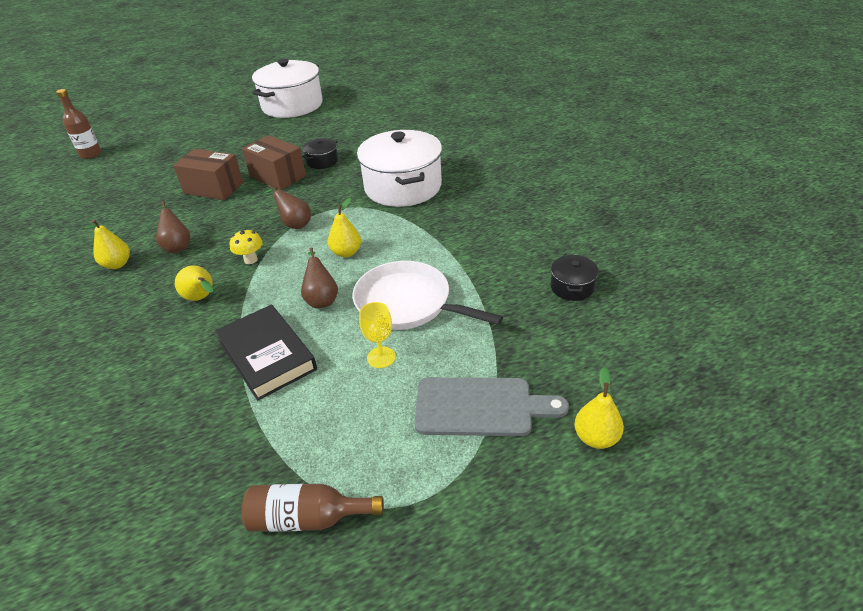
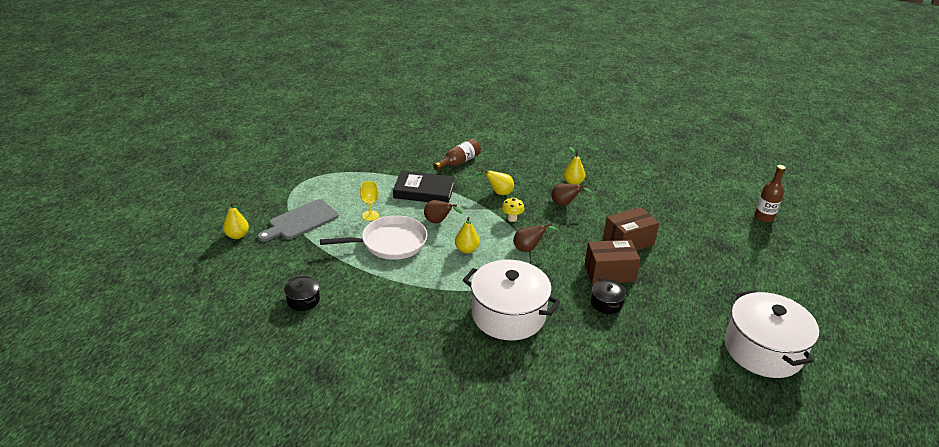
camera: 130 degrees right, 5 degrees down
brown bottle [242,484,384,532] -> brown bottle moved to [433,139,481,170]

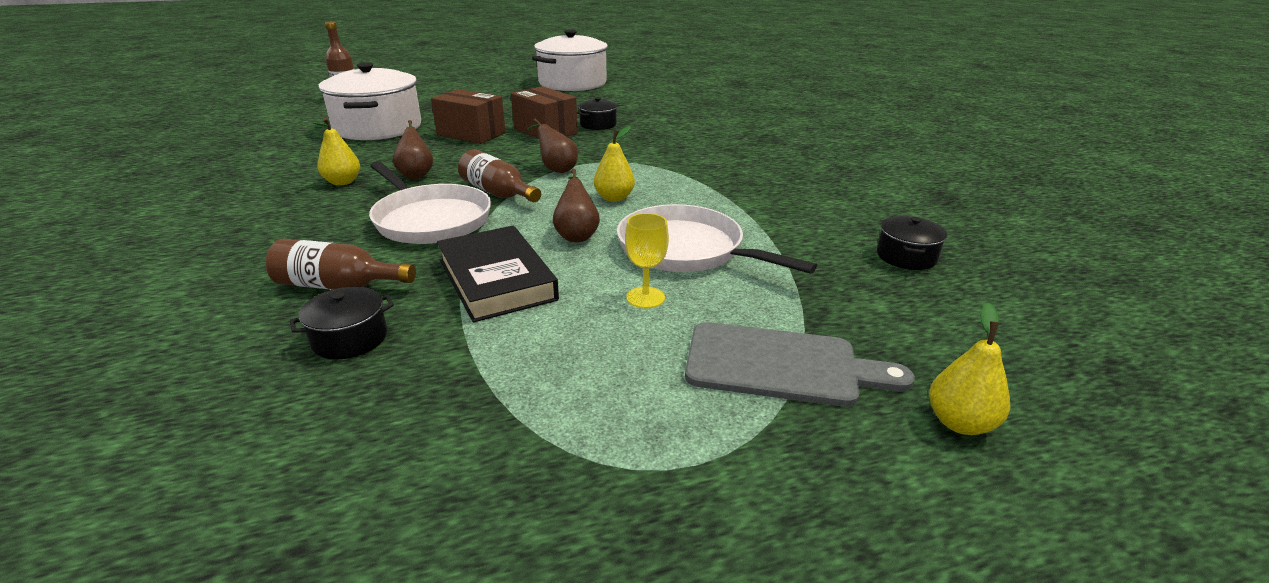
camera: 125 degrees left, 5 degrees down
white pot [463,260,560,340] -> white pot moved to [319,62,421,140]
yellow pear [475,169,514,195] -> white pan [369,161,491,244]
yellow mushroom [502,197,524,222] -> brown bottle [458,149,541,202]
none -> black pot [290,287,394,359]

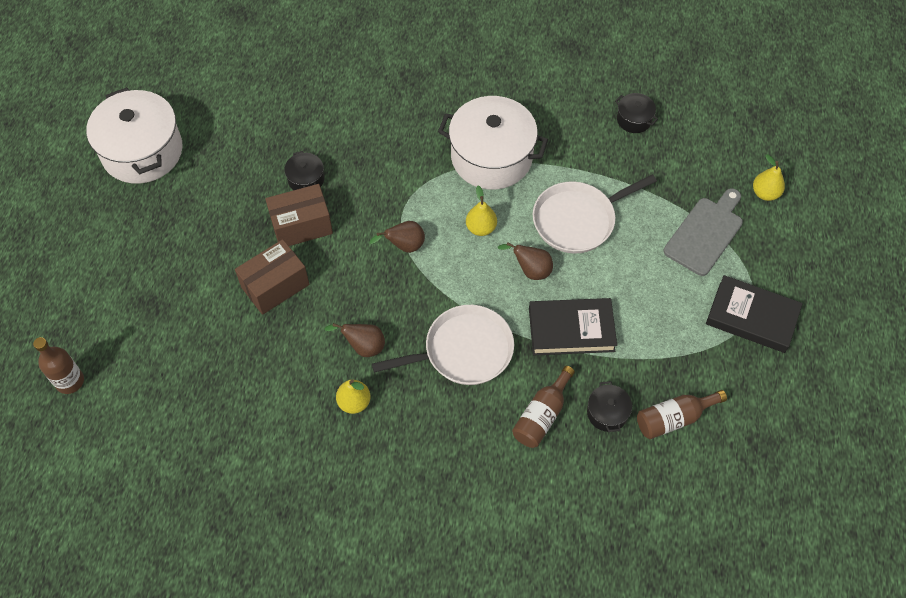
camera: 65 degrees left, 30 degrees up
white pot [319,62,421,140] -> white pot moved to [438,96,548,190]
brown bottle [458,149,541,202] -> brown bottle moved to [637,390,727,439]
yellow goblet [625,213,669,308] -> none
none -> black book [706,275,803,353]

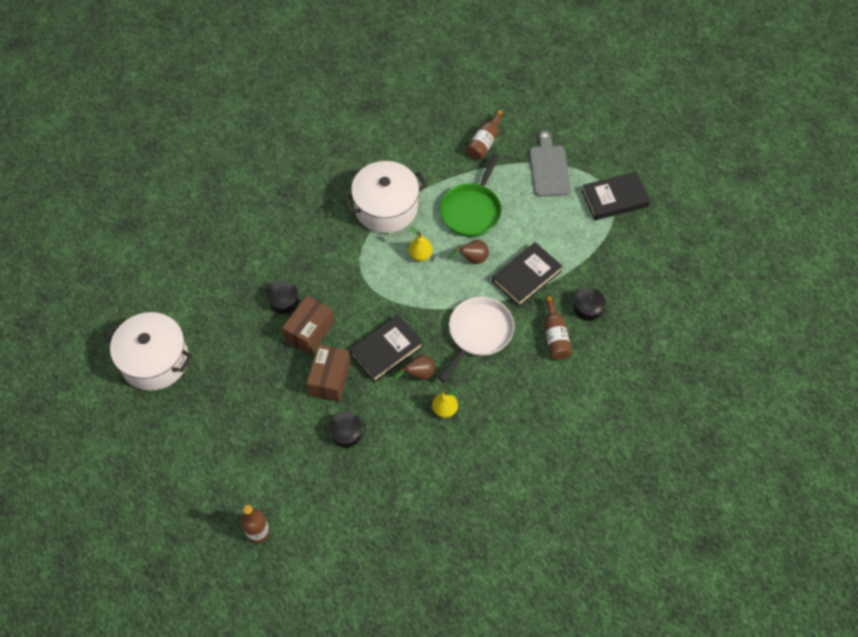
camera: 40 degrees left, 0 degrees up
brown pear [370,221,425,253] -> none
white pan [533,174,657,253] -> green pan [440,153,502,237]
black pot [615,93,658,133] -> black pot moved to [325,412,366,448]
brown bottle [637,390,727,439] -> brown bottle moved to [466,110,504,160]
yellow pear [753,154,785,201] -> none
none -> black book [349,315,423,382]

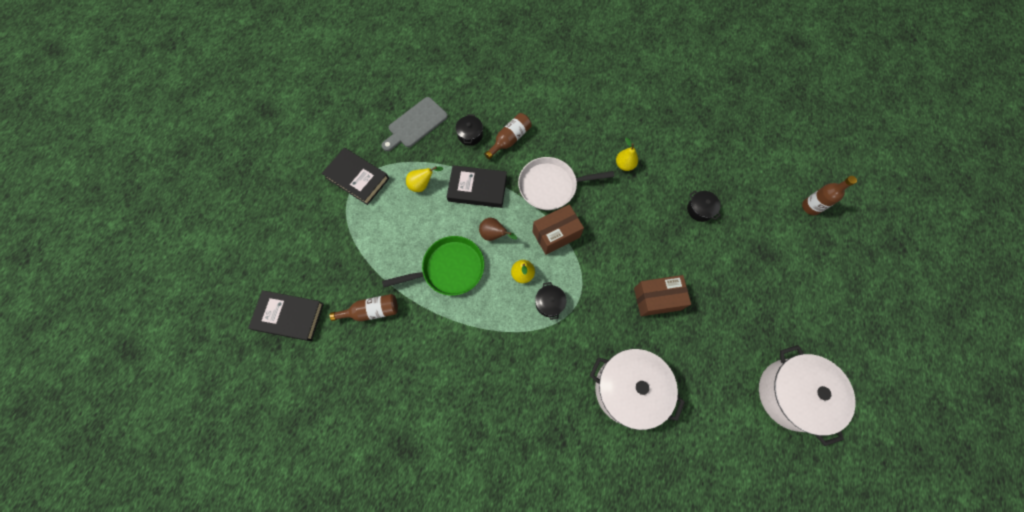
camera: 130 degrees left, 10 degrees up
black pot [265,281,301,314] -> black pot moved to [535,282,567,320]
brown box [307,344,351,402] -> brown box moved to [532,204,584,255]
white pot [343,161,427,233] -> white pot moved to [590,349,685,430]
black book [349,315,423,382] -> black book moved to [248,290,324,341]
brown pear [394,354,435,380] -> none
grey cutting board [529,131,571,197] -> grey cutting board moved to [382,97,448,151]
none -> yellow pear [406,167,443,192]

